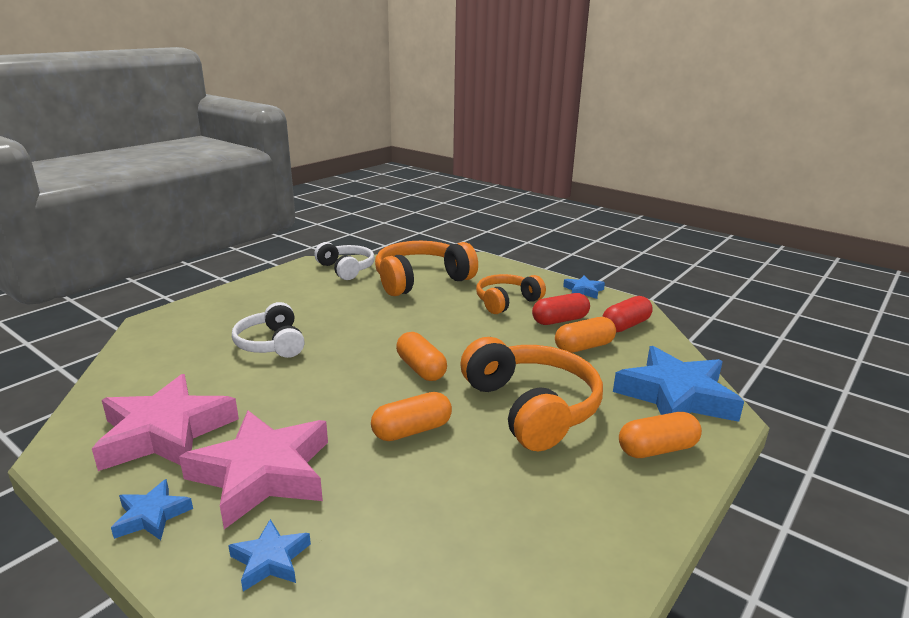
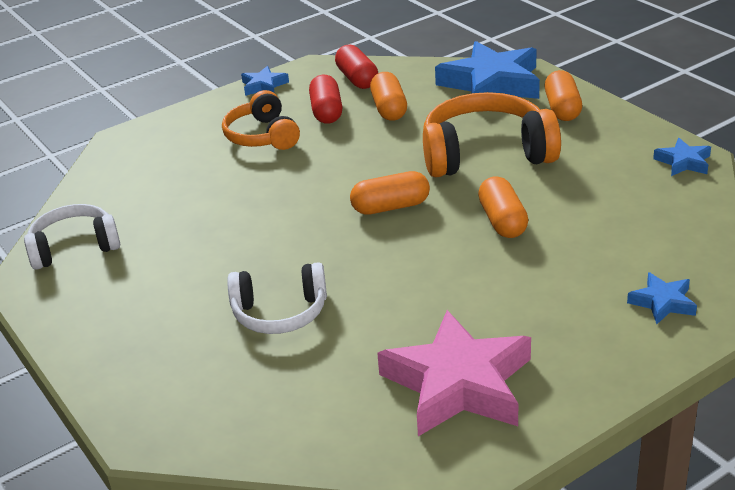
camera: 70 degrees left, 10 degrees up
blue star [111,479,193,540] -> blue star moved to [653,138,711,176]
pink star [179,411,328,529] -> none
orange headphones [375,241,478,296] -> none

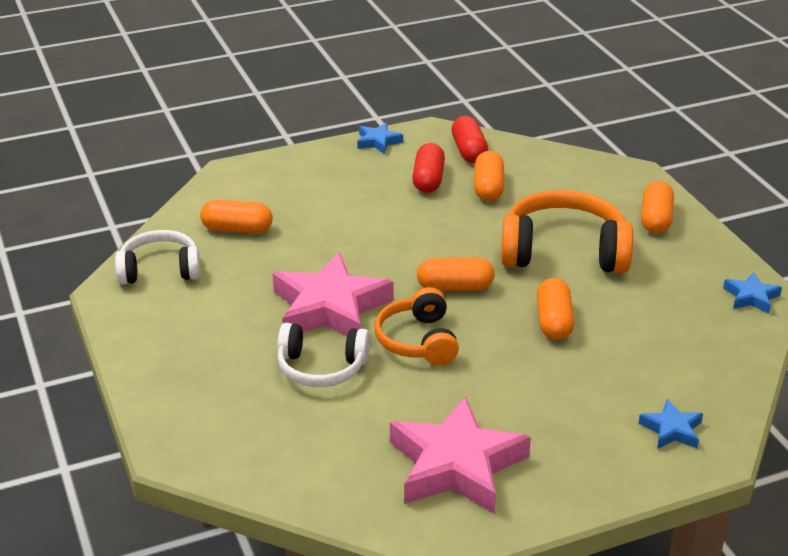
camera: 10 degrees right, 0 degrees up
orange headphones [222,90,300,150] -> orange headphones moved to [375,287,459,365]
blue star [435,41,540,99] -> none
none -> orange capsule [200,200,273,234]
none -> pink star [273,252,393,336]

